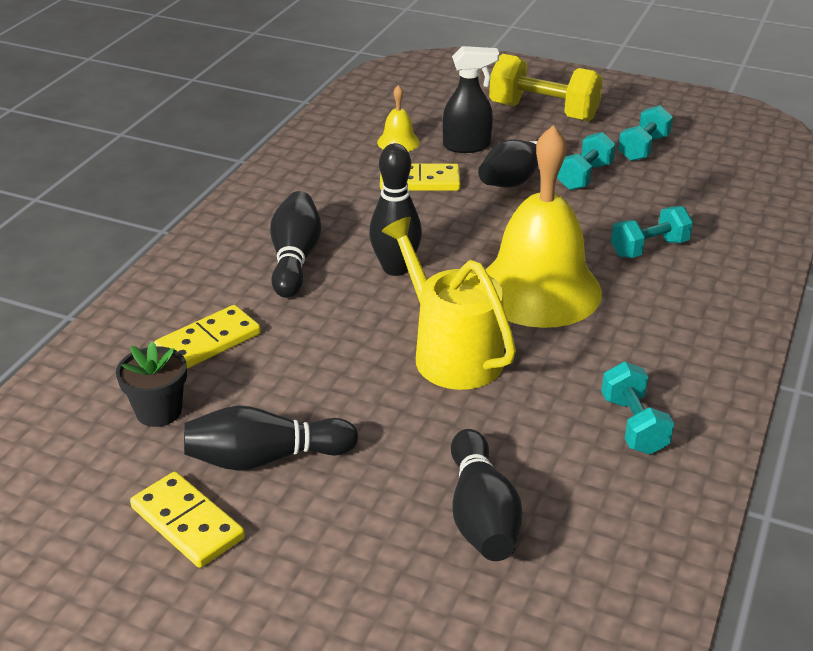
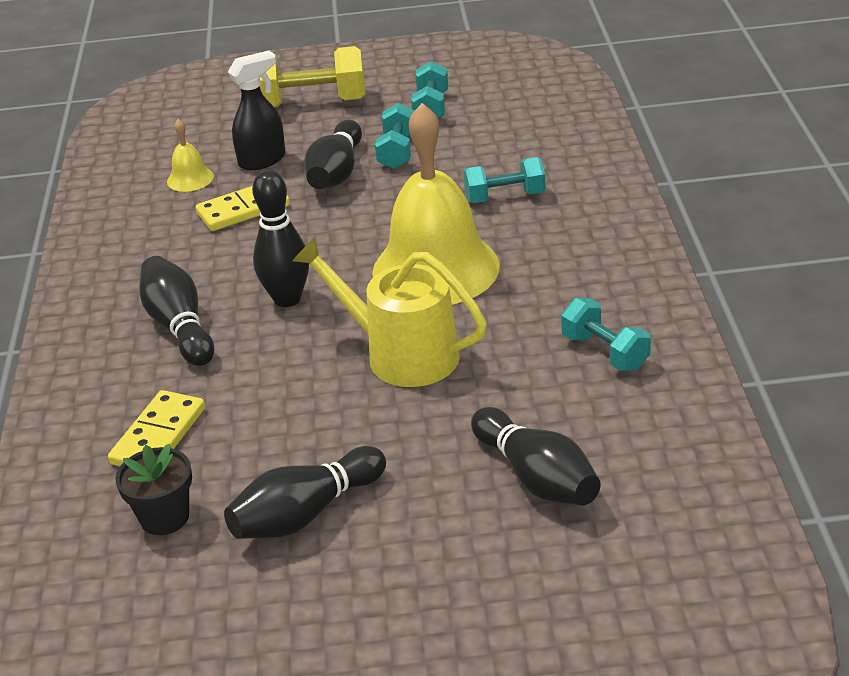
camera: 25 degrees left, 0 degrees up
yellow domino [130,472,245,568] -> none
turquoise dumbbell [611,206,693,258] -> turquoise dumbbell turned 45 degrees clockwise [463,157,546,203]

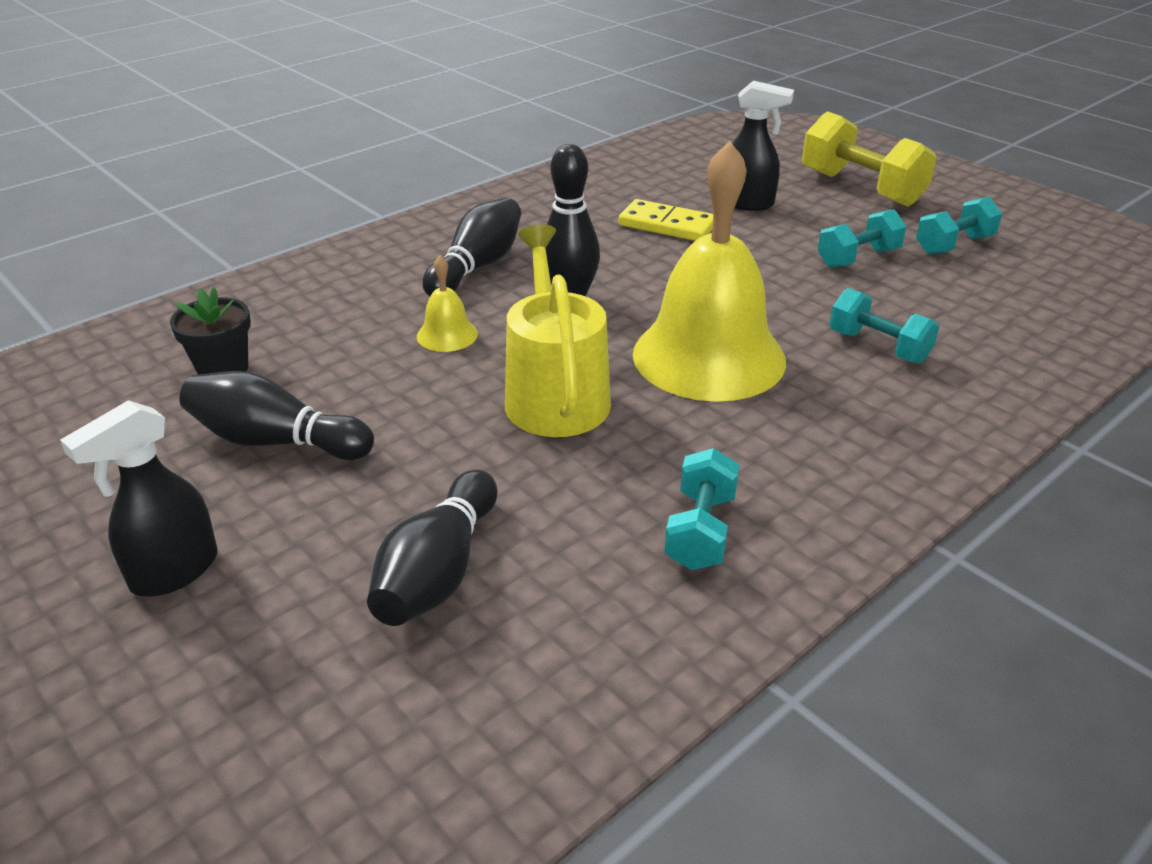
camera: 50 degrees right, 0 degrees up
yellow domino [108,390,205,466] -> none
yellow bell [167,119,214,192] -> yellow bell moved to [417,255,478,352]
black bowling pin [304,120,362,189] -> none
none -> black spray bottle [60,400,218,596]

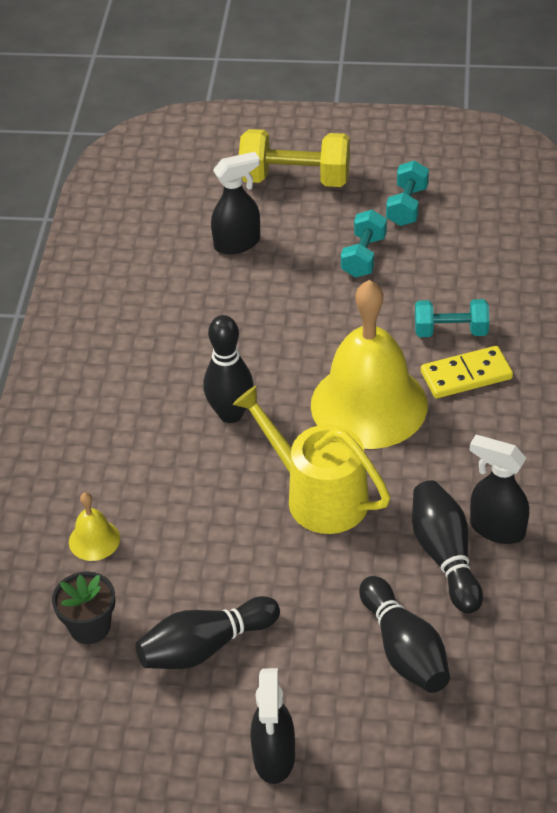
camera: 40 degrees left, 10 degrees up
yellow bell [417,255,478,352] -> yellow bell moved to [69,492,120,561]
black bowling pin [422,197,521,296] -> black bowling pin moved to [412,480,483,614]
yellow domino [618,199,713,241] -> yellow domino moved to [421,346,513,398]
turquoise dumbbell [664,448,740,570] -> black spray bottle [470,435,529,544]

